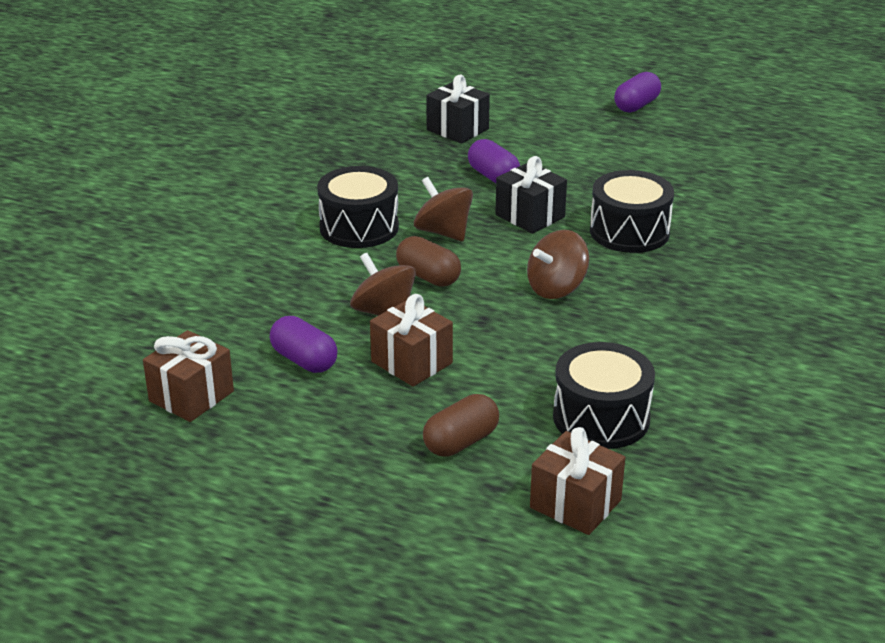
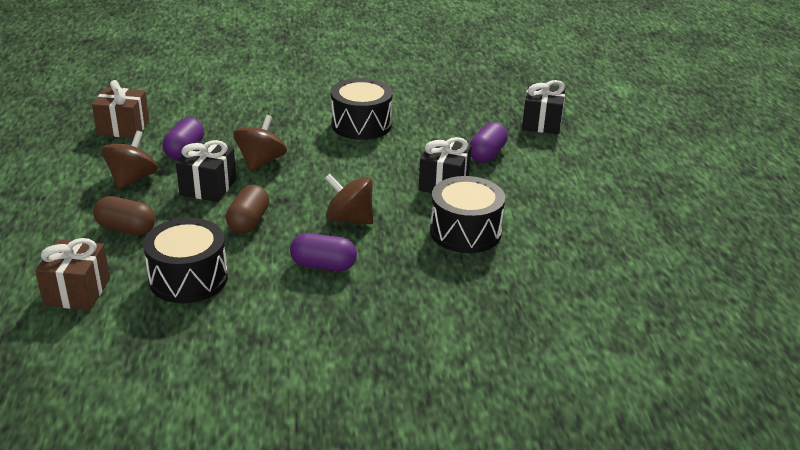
camera: 60 degrees right, 0 degrees up
brown gift [370,294,453,387] -> black gift [176,140,236,202]
brown capsule [396,236,461,287] -> brown capsule moved to [226,185,269,234]
brown spinning top [414,177,473,241] -> brown spinning top moved to [101,131,158,190]
purple capsule [614,72,661,113] -> purple capsule moved to [290,233,357,271]

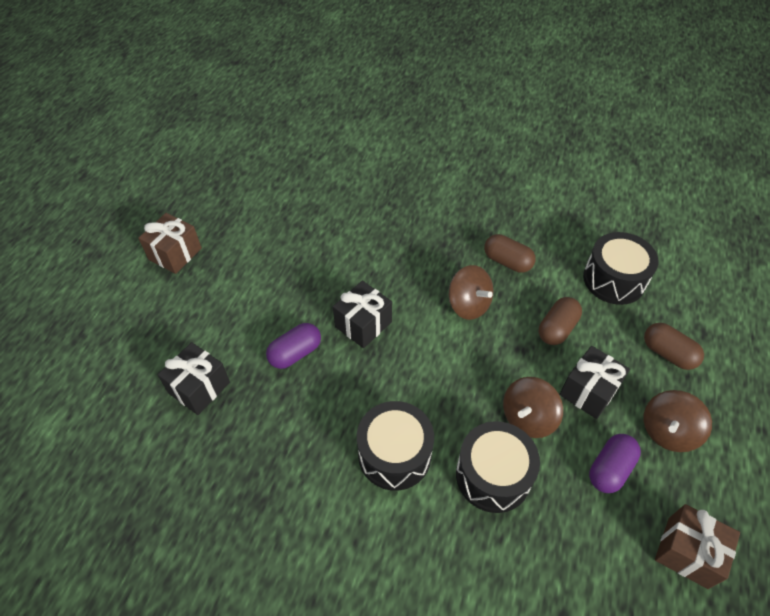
camera: 155 degrees left, 20 degrees up
brown gift [35,238,110,310] -> brown gift moved to [138,213,202,274]
purple capsule [290,233,357,271] -> brown capsule [484,234,536,273]
black drum [430,176,505,253] -> black drum moved to [456,421,540,513]

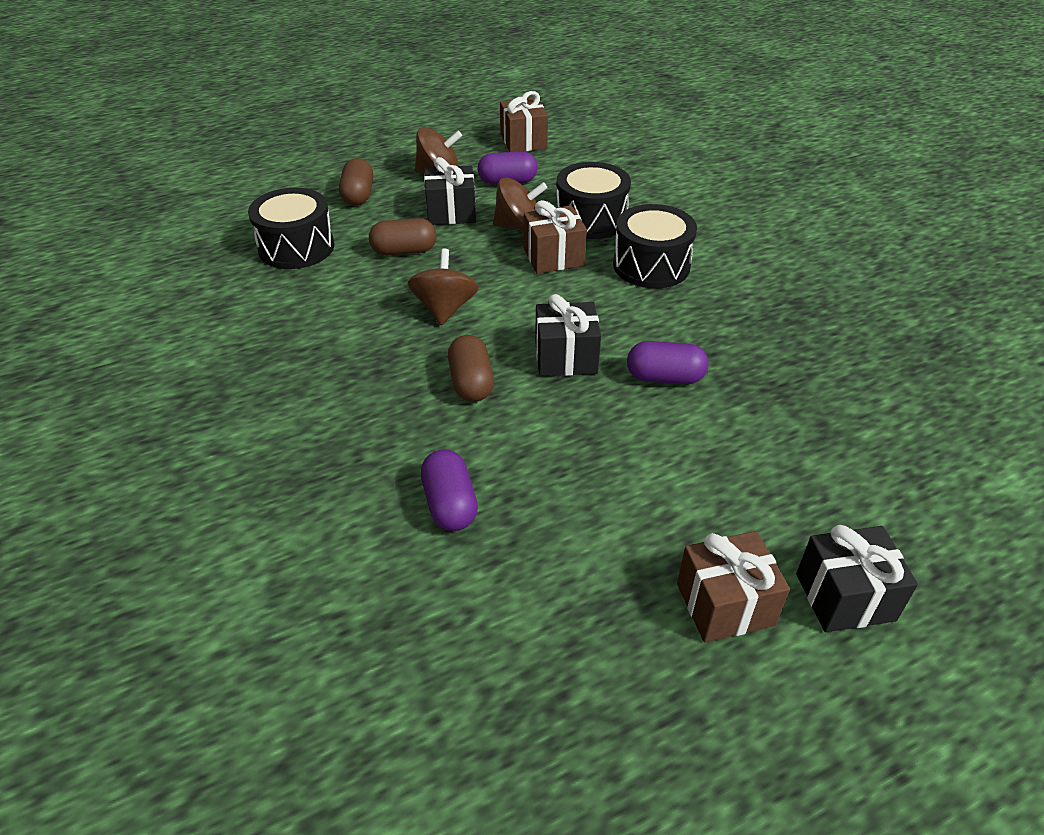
camera: 135 degrees left, 10 degrees down
black gift [158,342,230,415] -> black gift moved to [796,525,918,632]
brown capsule [484,234,536,273] -> brown capsule moved to [448,335,494,402]
none -> purple capsule [421,449,478,531]
none -> brown gift [524,200,587,274]

